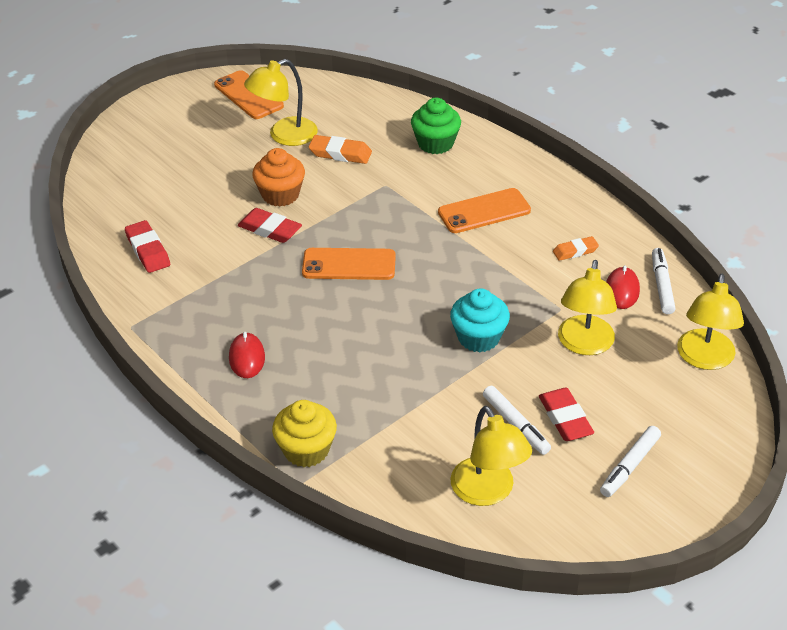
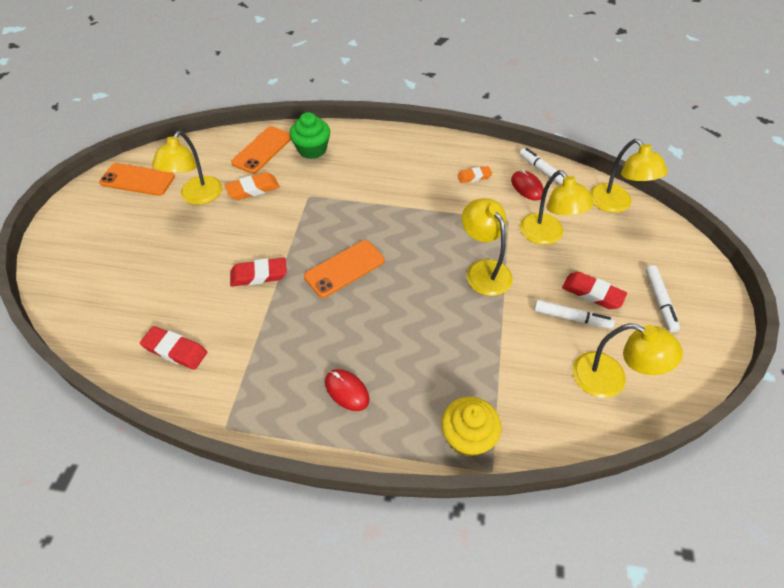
camera: 40 degrees left, 10 degrees up
orange cupcake [252,148,305,207] -> none
orange phone [438,188,531,233] -> orange phone moved to [231,126,291,174]
turquoise cupcake [450,288,510,352] -> yellow lamp [462,198,513,296]
orange eraser [553,236,599,261] -> orange eraser turned 45 degrees clockwise [457,166,492,183]

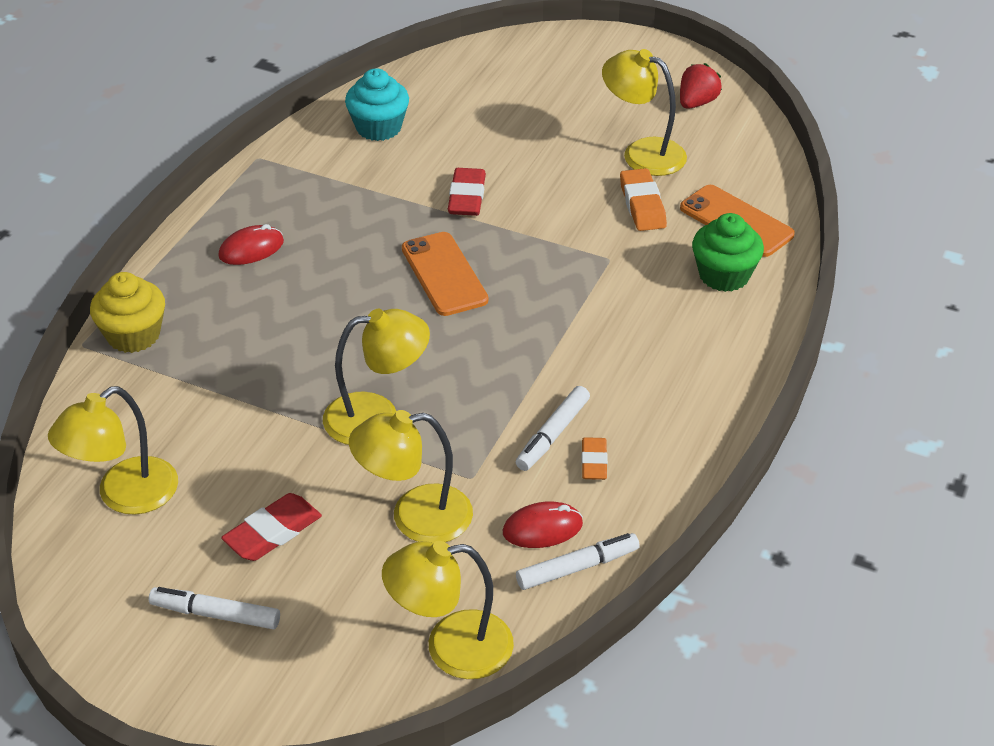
camera: 105 degrees right, 10 degrees down
orange phone [99,163,175,196] -> red strawberry [680,63,722,109]
red eraser [140,326,207,370] -> turquoise cupcake [345,68,409,141]
white marker [534,300,615,329] -> white marker moved to [516,386,590,471]

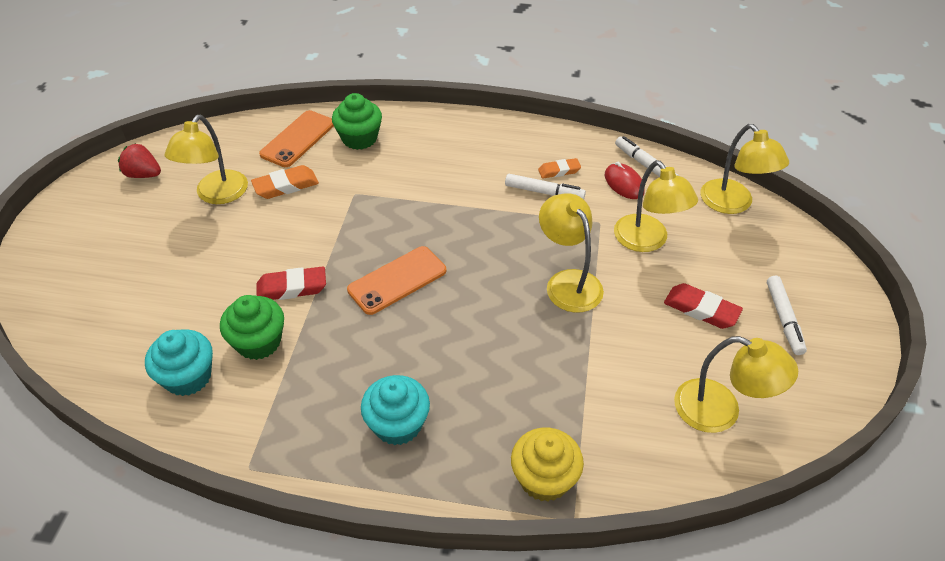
camera: 105 degrees left, 5 degrees up
red mouse [218,224,284,265] -> turquoise cupcake [361,375,430,445]
none -> green cupcake [220,295,284,360]

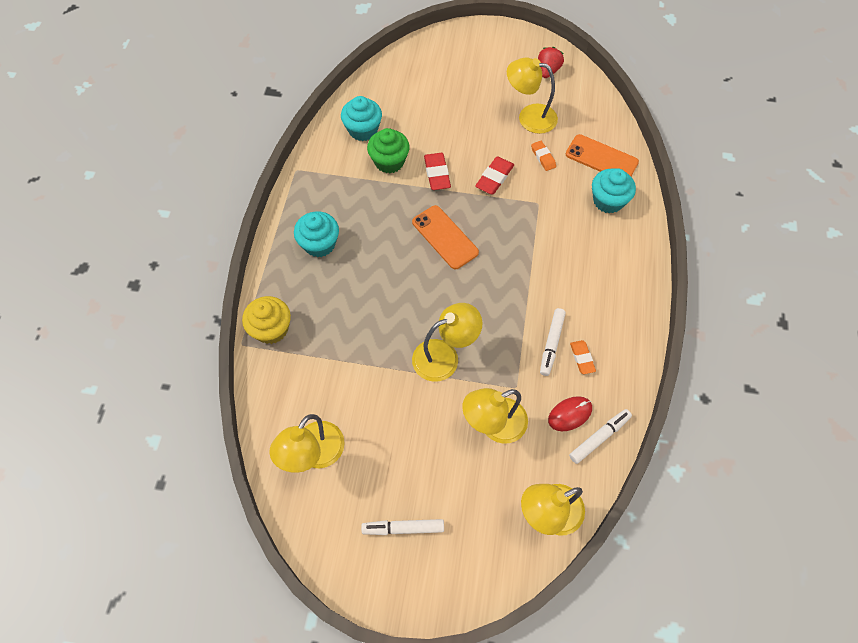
camera: 90 degrees right, 15 degrees up
orange eraser [251,165,319,199] -> orange eraser [531,141,556,171], size x0.66
green cupcake [332,93,382,150] -> turquoise cupcake [592,168,636,213]
red eraser [664,283,743,329] -> red eraser moved to [475,156,514,195]

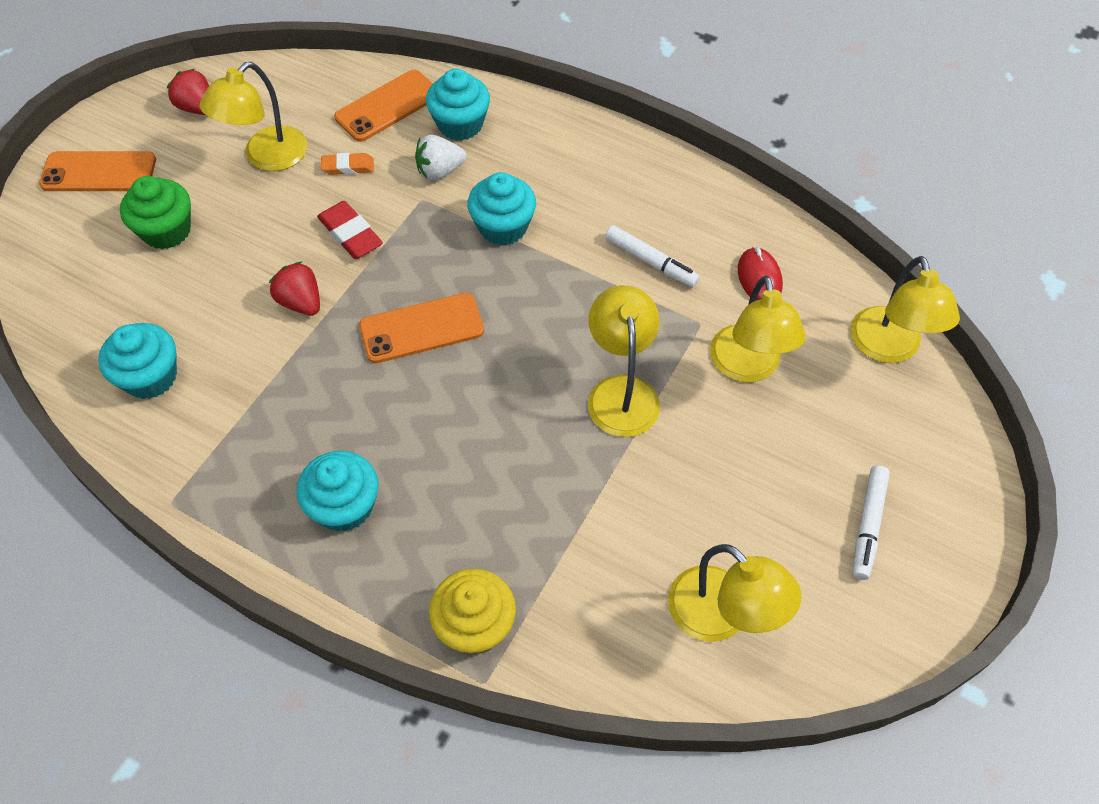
camera: 70 degrees left, 5 degrees down
green cupcake [367,128,410,173] -> green cupcake moved to [120,176,191,249]
red eraser [424,153,451,190] -> red strawberry [269,261,320,316]
white marker [569,409,632,464] -> none
orange eraser [570,340,596,374] -> none
none -> orange phone [39,151,156,191]
none -> white strawberry [415,135,466,180]
none -> turquoise cupcake [467,172,536,246]

